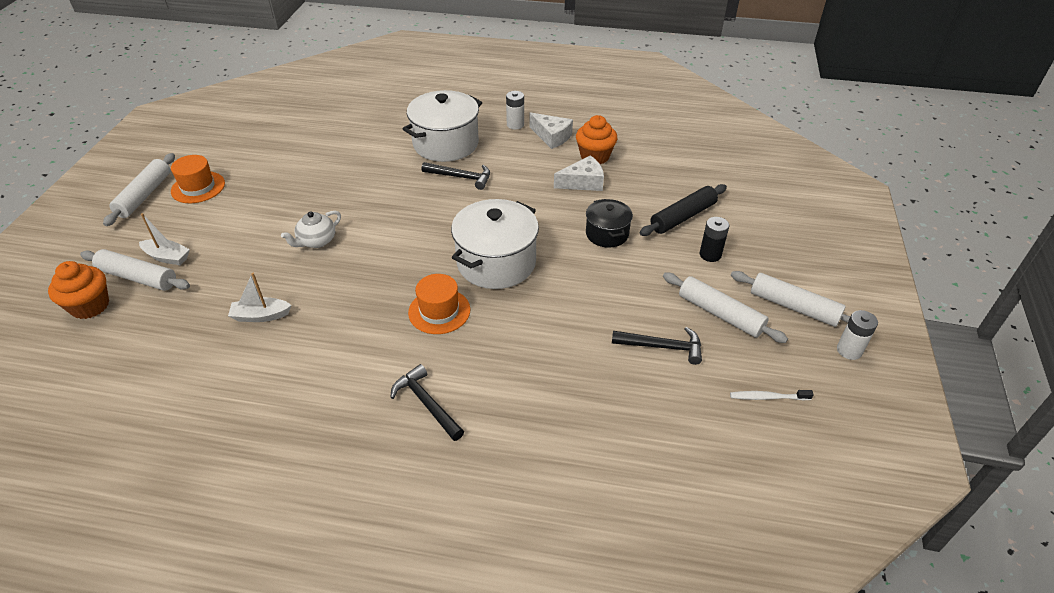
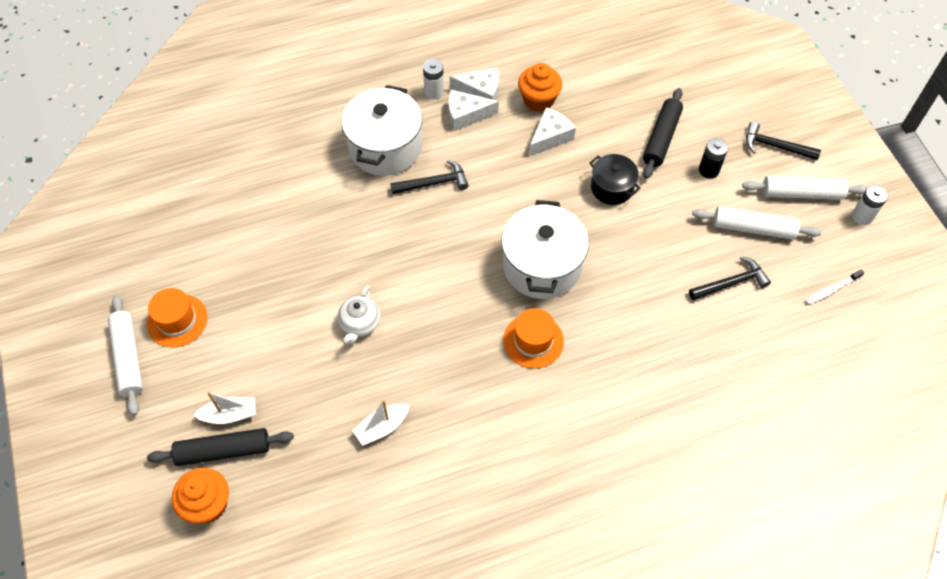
camera: 30 degrees left, 15 degrees up
white rolling pin [80,249,190,291] -> black rolling pin [147,428,294,466]
black hammer [390,364,464,441] -> black hammer moved to [746,122,821,160]
none -> white cheese [448,90,499,131]

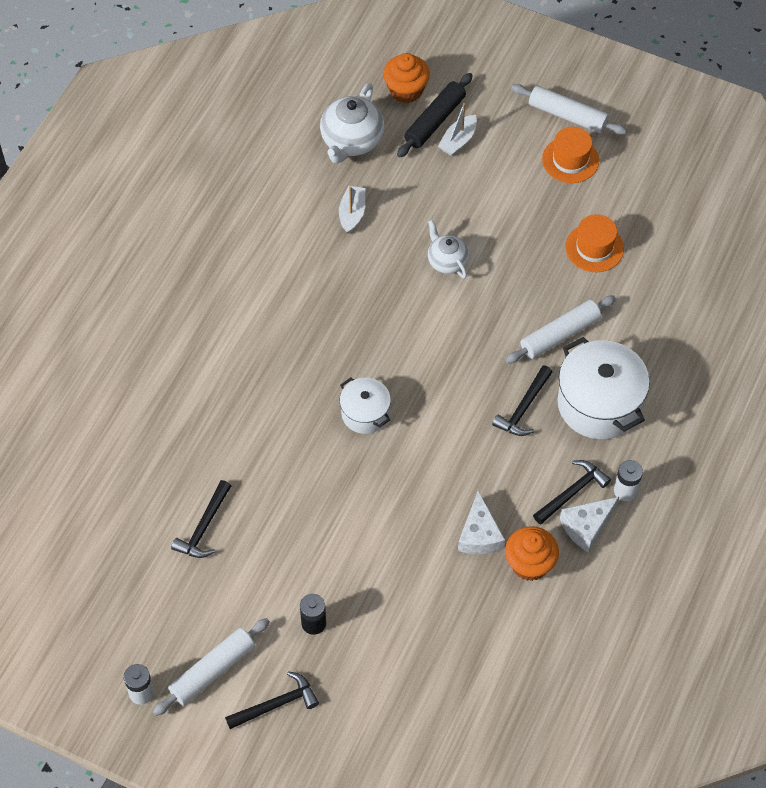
camera: 135 degrees right, 0 degrees up
white cheese [448,90,499,131] -> black hammer [533,460,611,525]
white pot [501,200,589,299] -> white pot [340,377,391,434], size x0.57
orange hat [503,308,564,368] -> orange hat moved to [565,214,624,272]
black pot [590,154,641,205] -> none
black rolling pin [643,88,683,179] -> none
white rolling pin [692,206,821,240] -> white rolling pin moved to [505,296,616,364]
white toothbrush [805,269,864,305] -> none
none -> white teapot [320,83,385,164]

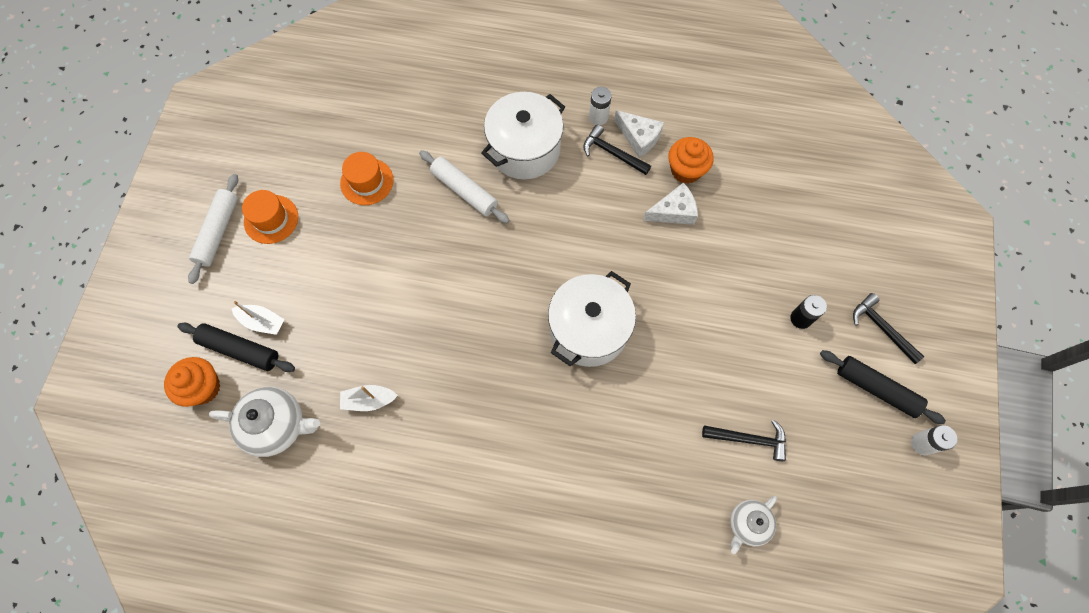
camera: 105 degrees left, 10 degrees up
white rolling pin [153,618,270,716] -> black rolling pin [820,350,946,424]
white pot [340,377,391,434] -> white pot [548,271,636,367], size x1.76
white teapot [428,220,469,279] -> white teapot moved to [730,496,777,554]
black hammer [492,365,552,436] -> none

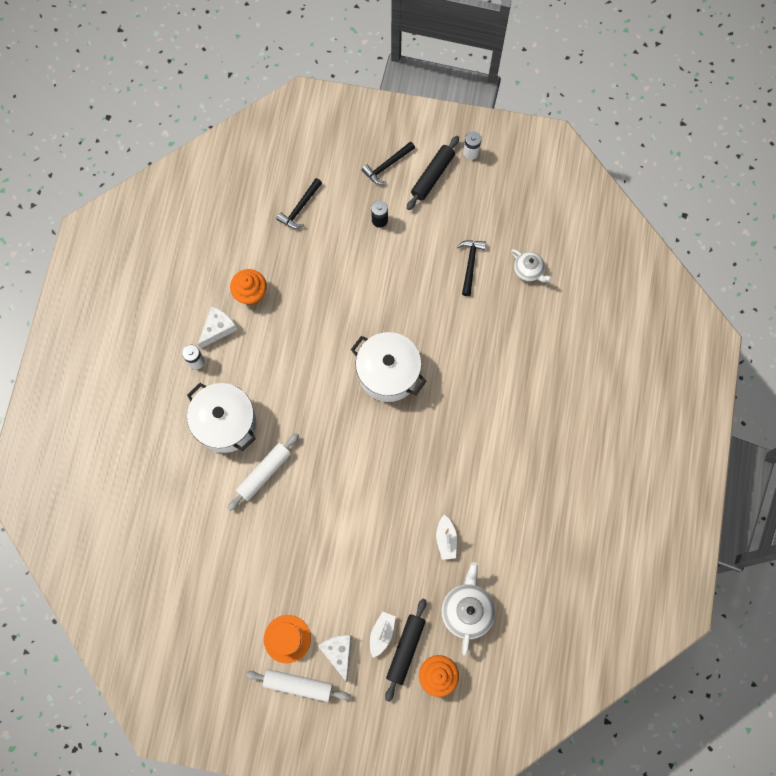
camera: 90 degrees left, 5 degrees up
orange hat [340,152,393,205] -> none
black hammer [583,125,651,175] -> black hammer moved to [276,178,322,229]
white cheese [643,182,698,225] -> white cheese moved to [318,635,351,682]

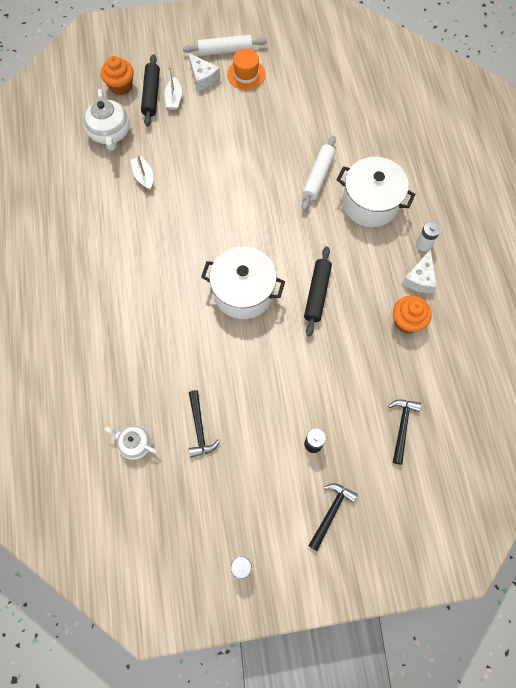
camera: 160 degrees right, 5 degrees down
black rolling pin [407,136,459,210] -> black rolling pin moved to [304,246,332,337]

